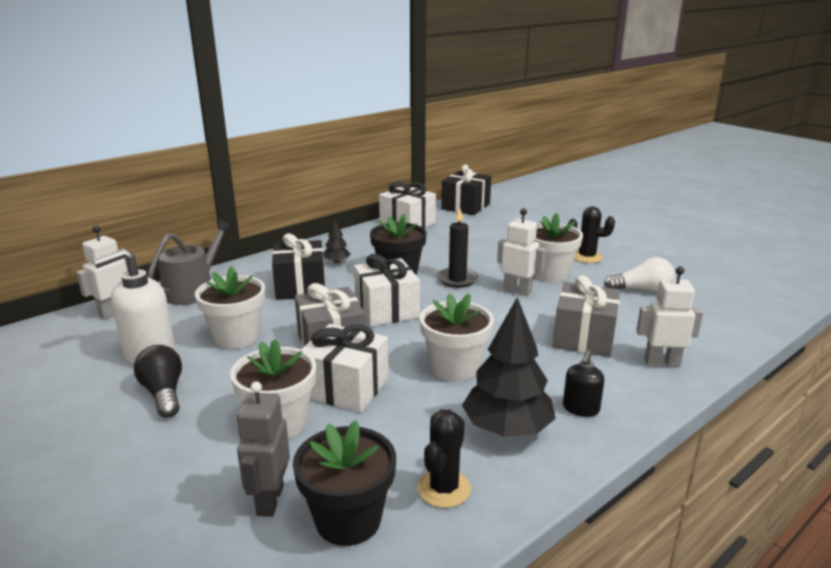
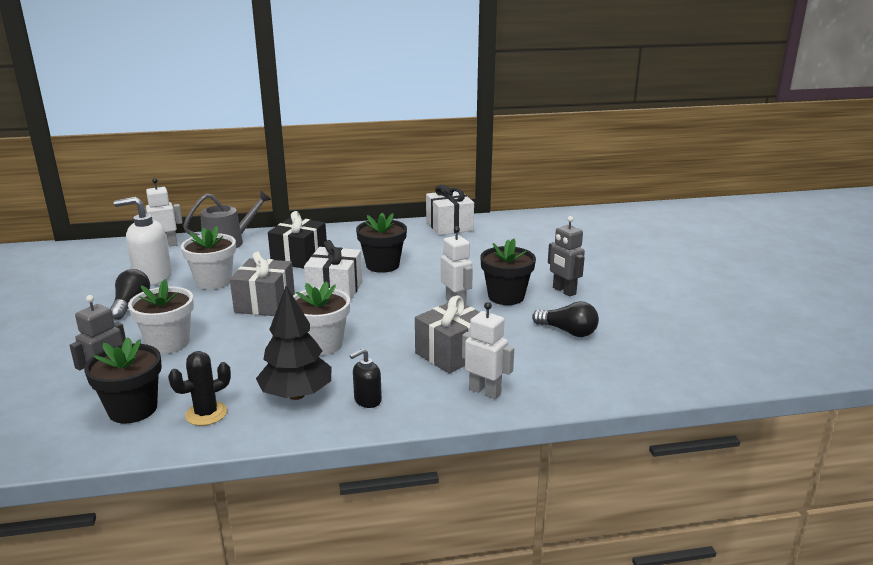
camera: 30 degrees right, 0 degrees up
white gift [301,324,389,413] -> none
black tree [323,219,351,264] -> none
black candle [437,208,478,288] -> none
black gift [441,164,491,215] -> none
white flower pot [533,213,583,282] -> black flower pot [480,239,536,305]
black cactus [568,206,615,263] -> grey robot [548,216,585,297]
white light bulb [604,257,675,292] -> black light bulb [532,301,599,337]

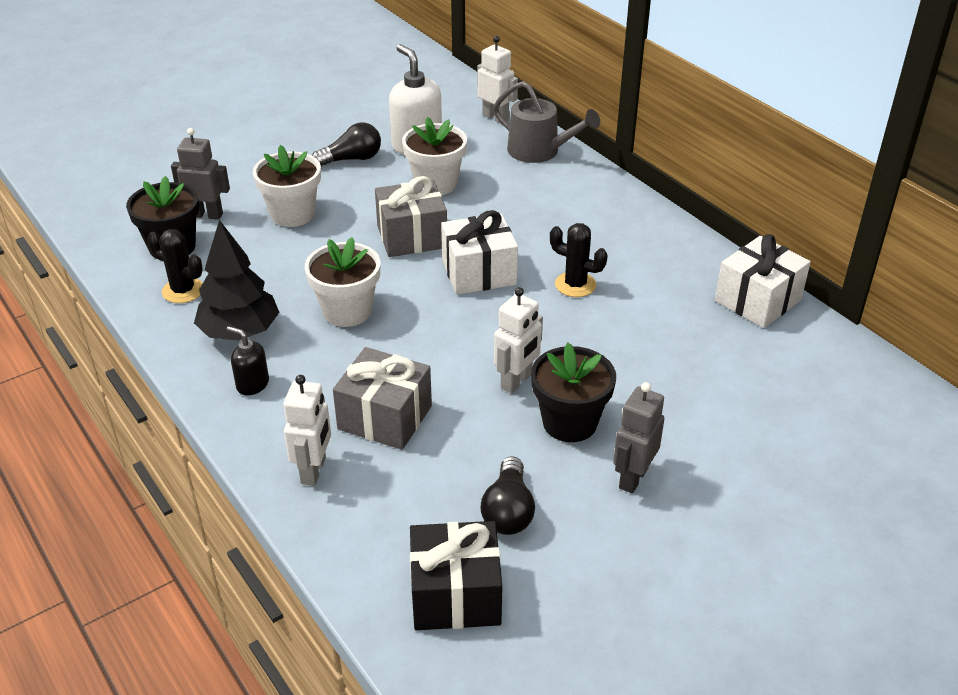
camera: 65 degrees right, 15 degrees up
black gift [268,211,327,269] -> black gift moved to [410,521,502,630]
black flower pot [356,213,407,273] -> black cactus [550,223,608,297]

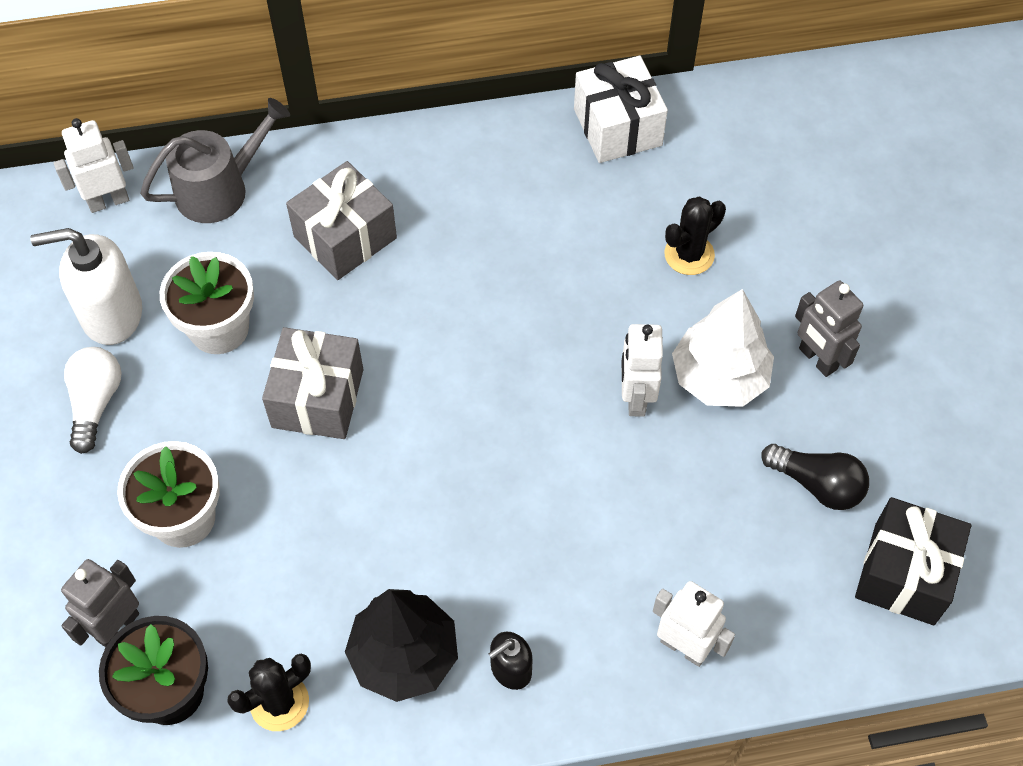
camera: 65 degrees left, 20 degrees up
white flower pot [305,237,380,327] -> none
black light bulb [312,122,381,167] -> white light bulb [64,347,122,454]
grey gift [333,347,432,450] -> grey gift moved to [286,161,397,280]
white gift [441,210,518,295] -> none
white robot [494,287,543,394] -> white robot turned 150 degrees counterclockwise [622,324,663,417]
black flower pot [531,343,616,442] -> white tree [672,289,774,407]
black cactus [550,223,608,297] -> black cactus moved to [664,196,726,275]

